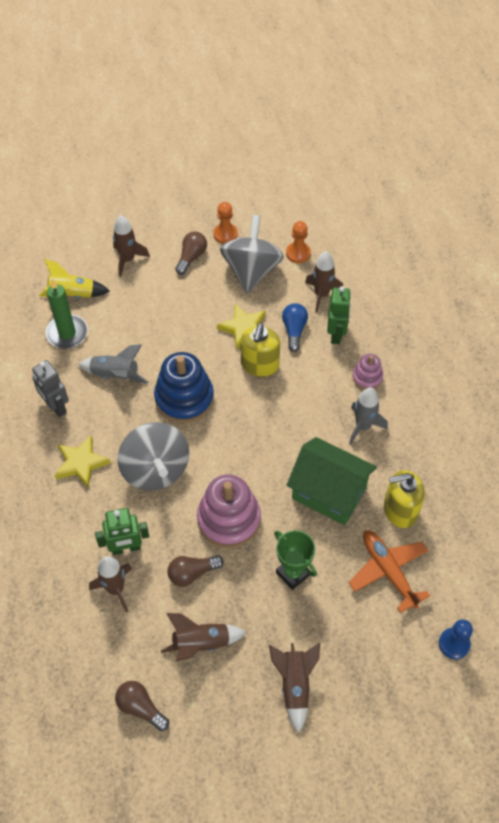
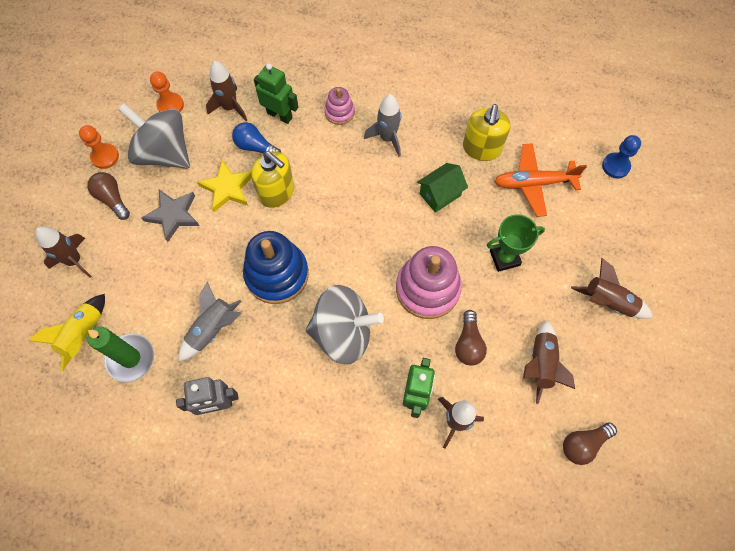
camera: 65 degrees left, 10 degrees up
yellow star [55,436,111,488] -> none
green house [287,437,377,525] -> green house [417,163,468,213], size x0.56
none -> grey star [142,189,199,242]

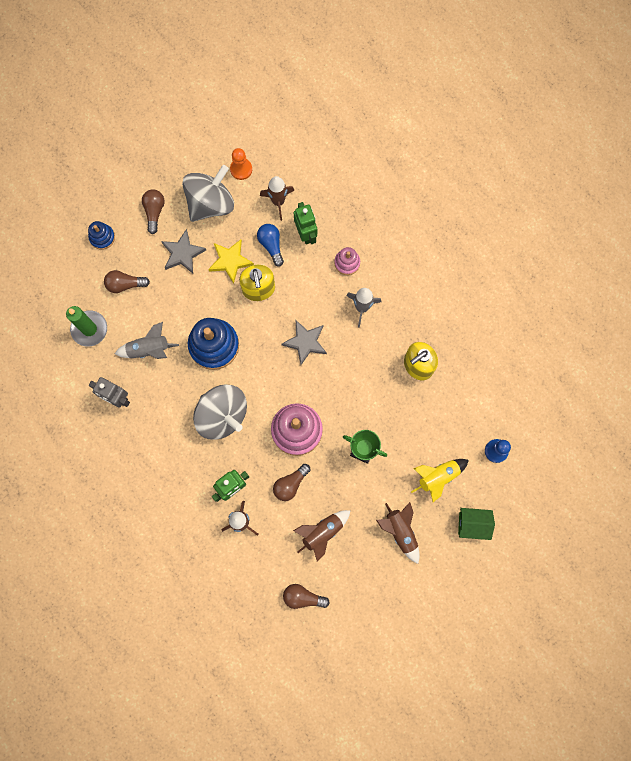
camera: 40 degrees right, 10 degrees up
yellow rocket [28,294,105,371] -> yellow rocket moved to [411,459,469,502]
brown rocket [35,226,92,278] -> blue stacking toy [88,221,115,250]
orange pawn [79,125,119,169] -> none
grey spinning top [118,103,190,169] -> grey spinning top turned 60 degrees clockwise [182,165,234,222]
green house [417,163,468,213] -> green house moved to [458,508,495,540]
orange plane [494,143,587,217] -> none
none -> brown light bulb [104,270,150,293]
none -> grey star [281,320,327,365]

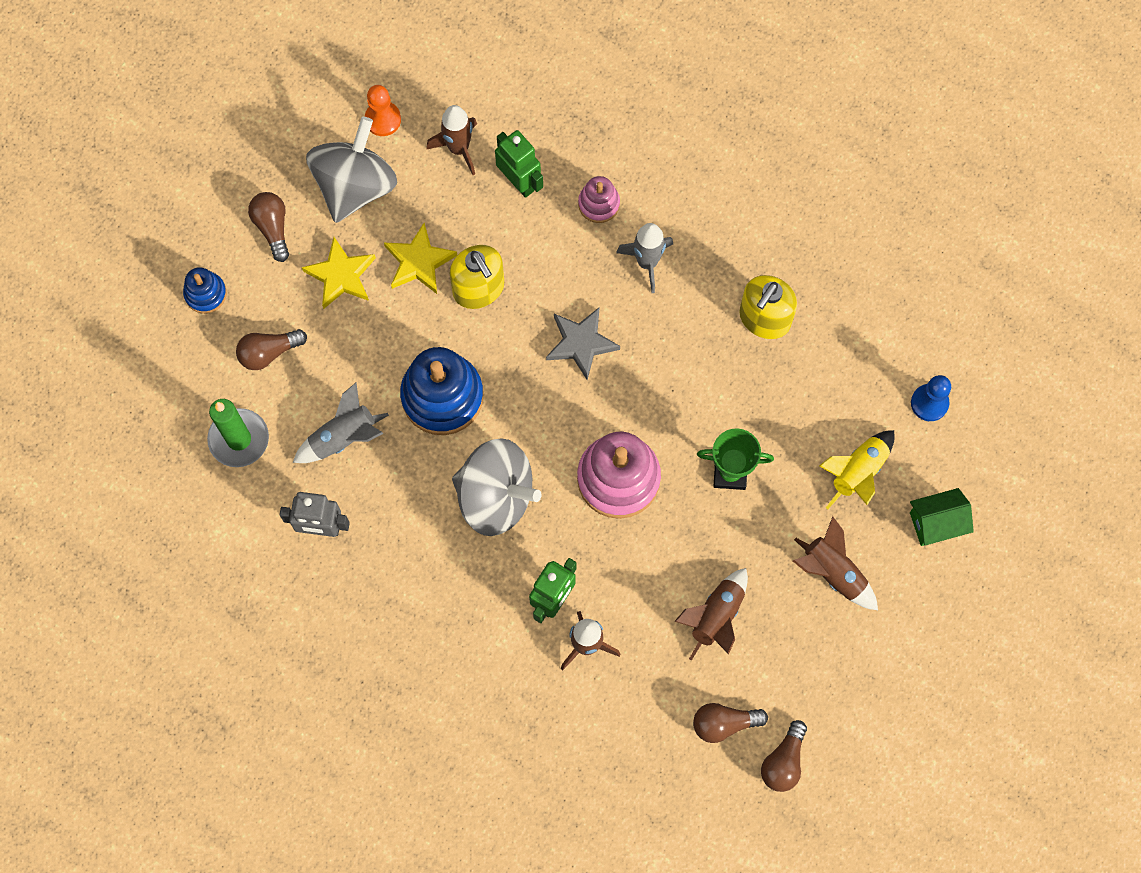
camera: 20 degrees left, 5 degrees down
grey star [161,229,206,274] -> yellow star [302,237,376,309]
blue light bulb [257,224,284,267] -> none
brown light bulb [273,464,310,501] -> brown light bulb moved to [761,720,807,792]

